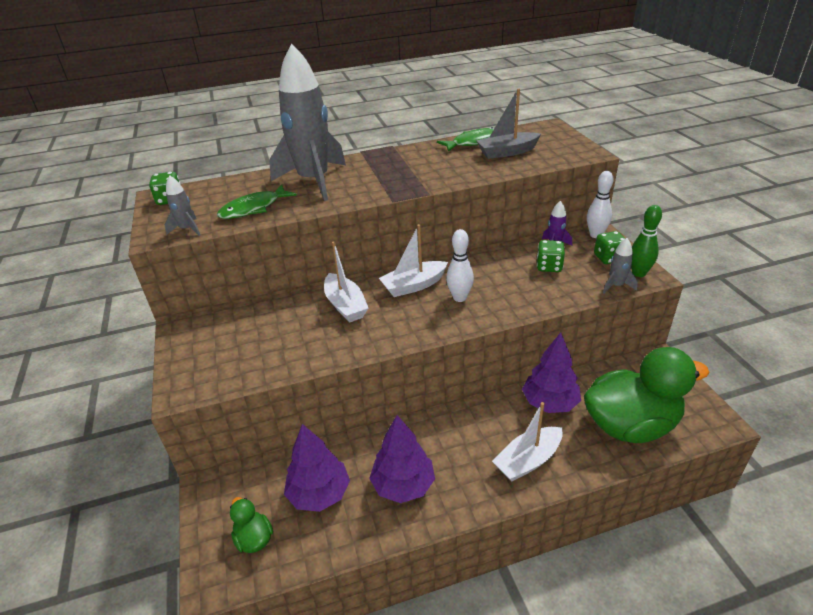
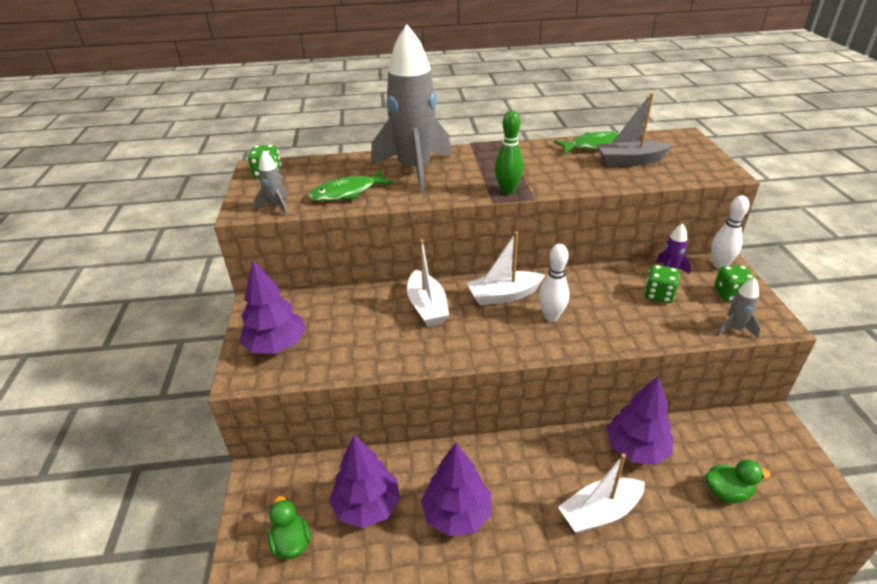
camera: 10 degrees right, 0 degrees up
green duck [584,347,709,443] -> green duck [705,459,770,503], size x0.43
green bowling pin [631,205,662,277] -> green bowling pin moved to [495,110,524,194]
none -> purple tree [239,260,306,354]

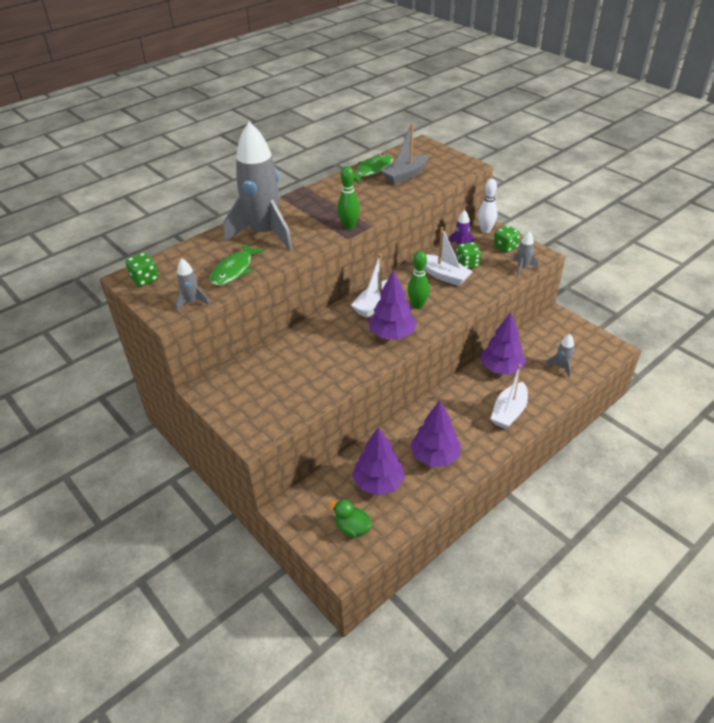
camera: 35 degrees left, 5 degrees up
purple tree [239,260,306,354] -> purple tree moved to [369,270,417,340]
white boat [407,239,449,327] -> white boat moved to [425,227,473,286]
white bowling pin [539,244,570,322] -> green bowling pin [408,251,430,309]
green duck [705,459,770,503] -> grey rocket [546,334,574,378]

